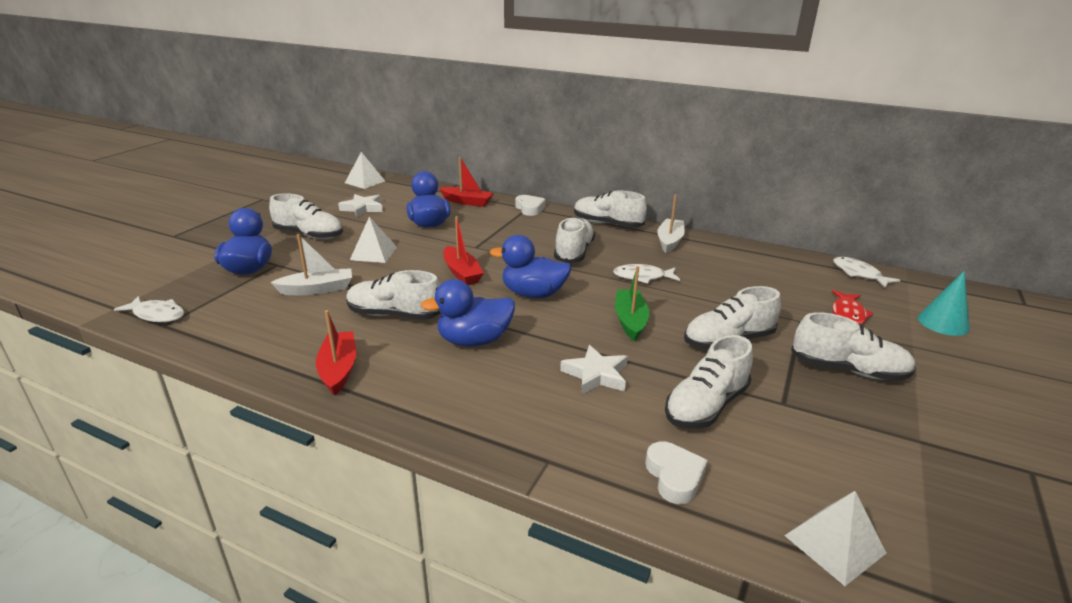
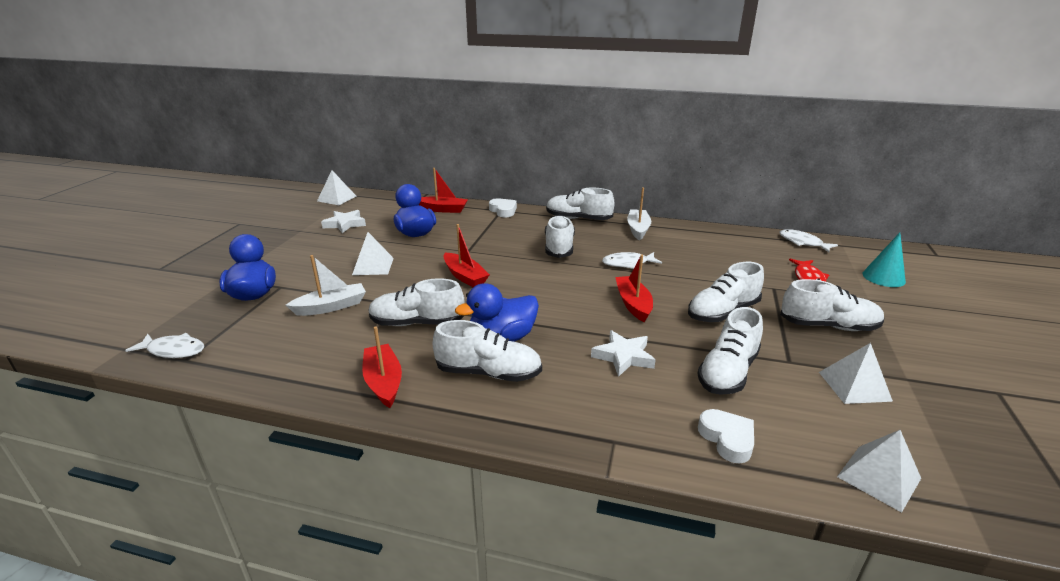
camera: 10 degrees left, 0 degrees up
white shoe [269,194,343,239] -> white shoe moved to [433,320,542,382]
blue duck [490,235,572,299] -> none
green boat [615,266,649,341] -> red boat [615,255,653,322]
none -> white pyramid [819,343,893,404]

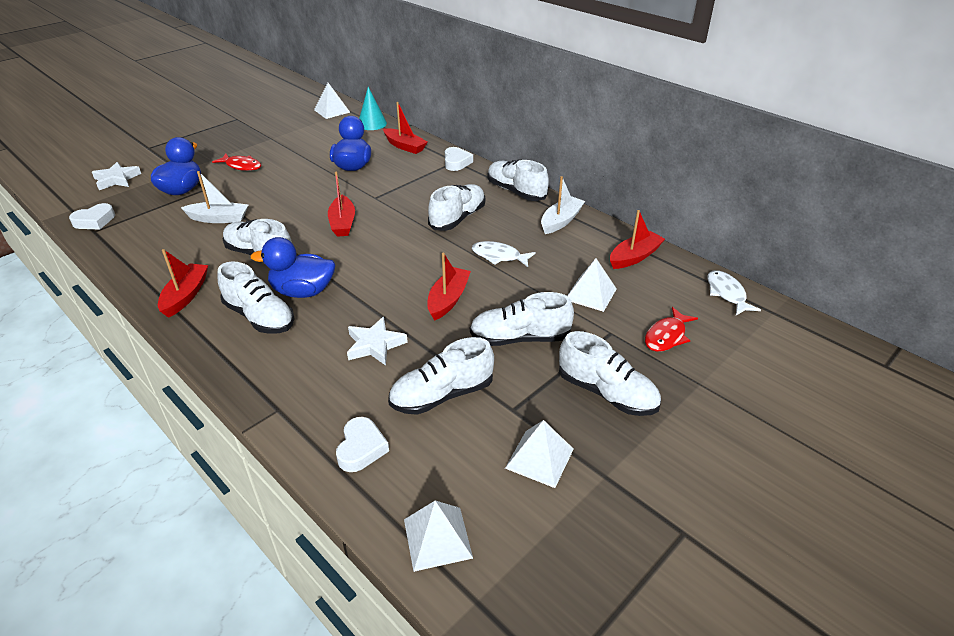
camera: 30 degrees right, 10 degrees up
white fish [125,333,204,358] -> white heart [69,203,115,230]
white star [321,210,366,233] -> white star moved to [92,162,141,190]
white pyramid [352,232,394,275] -> white pyramid moved to [567,258,616,312]
turquoise cone [862,233,906,287] -> turquoise cone moved to [359,87,387,130]
none -> red fish [212,154,261,171]
none -> red boat [610,210,665,269]

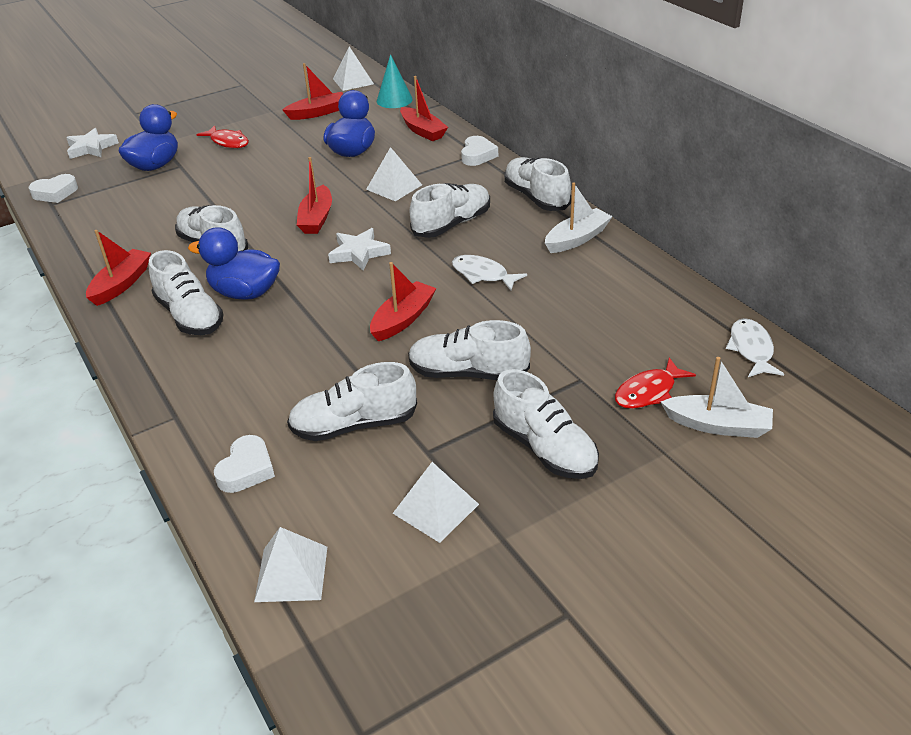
camera: 15 degrees right, 0 degrees up
white boat [180,171,248,223] -> white boat moved to [661,357,773,438]
white star [347,317,408,366] -> white star moved to [328,228,391,271]
white pyramid [567,258,616,312] -> white pyramid moved to [366,147,422,201]
red boat [610,210,665,269] -> red boat moved to [282,63,343,120]

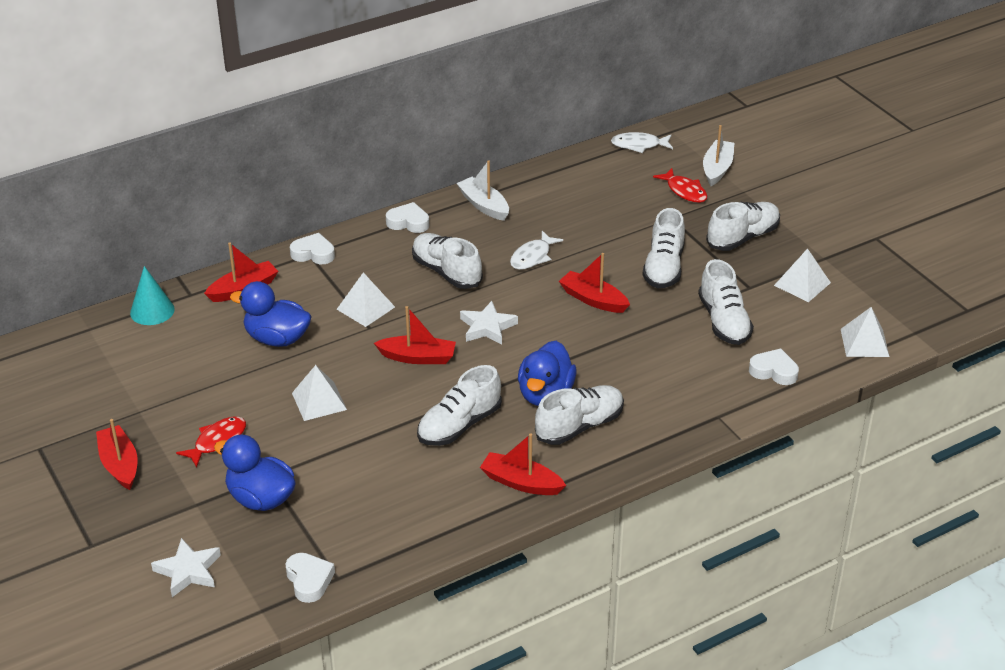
camera: 90 degrees left, 0 degrees up
red boat [282,63,343,120] -> red boat moved to [96,419,138,490]
white pyramid [333,46,374,91] -> white pyramid moved to [292,365,347,421]
white shoe [504,157,571,211] -> white heart [386,202,429,233]

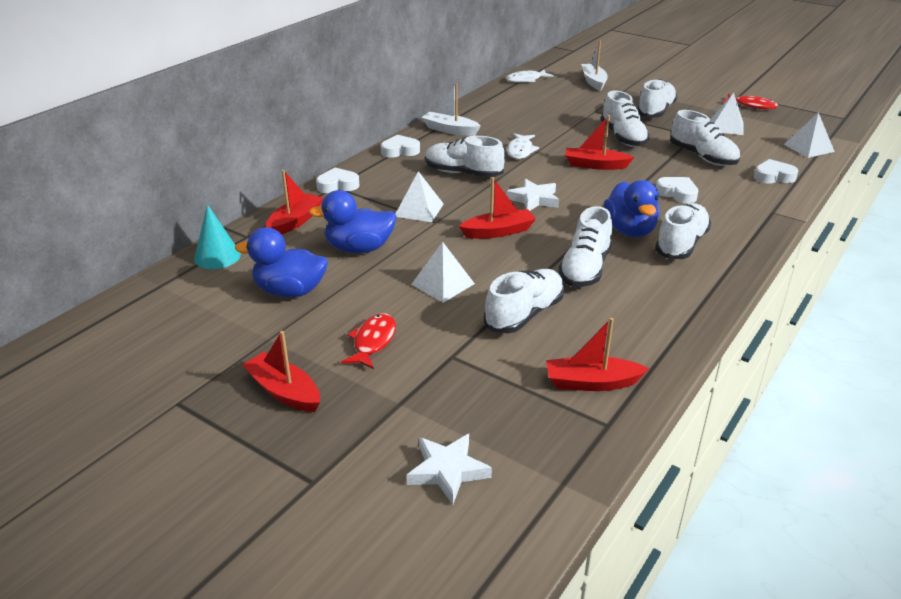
camera: 25 degrees left, 5 degrees down
blue duck [214,435,296,511] -> blue duck moved to [235,227,328,298]
white heart [285,553,335,603] -> white heart moved to [656,177,698,204]
red boat [480,433,566,495] -> red boat moved to [546,318,649,391]
red fish [653,168,707,203] -> red fish moved to [723,94,778,109]
none -> white shoe [484,269,564,333]

